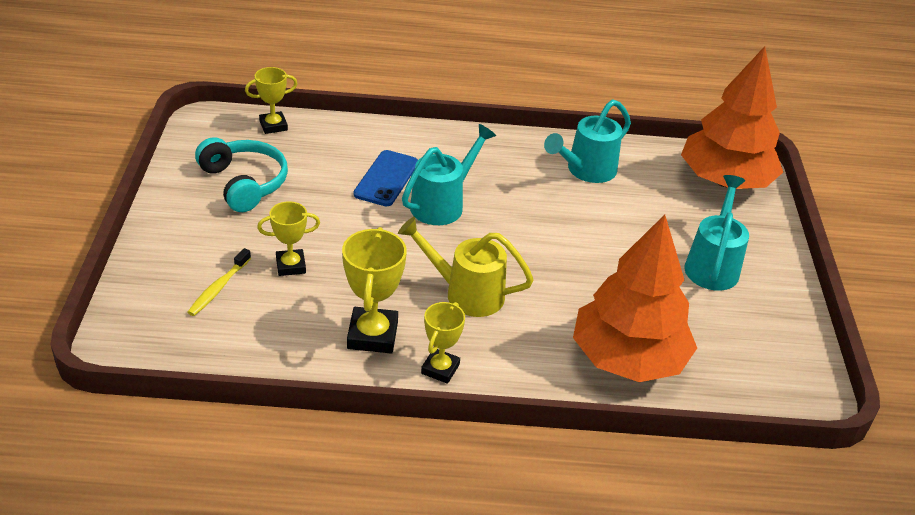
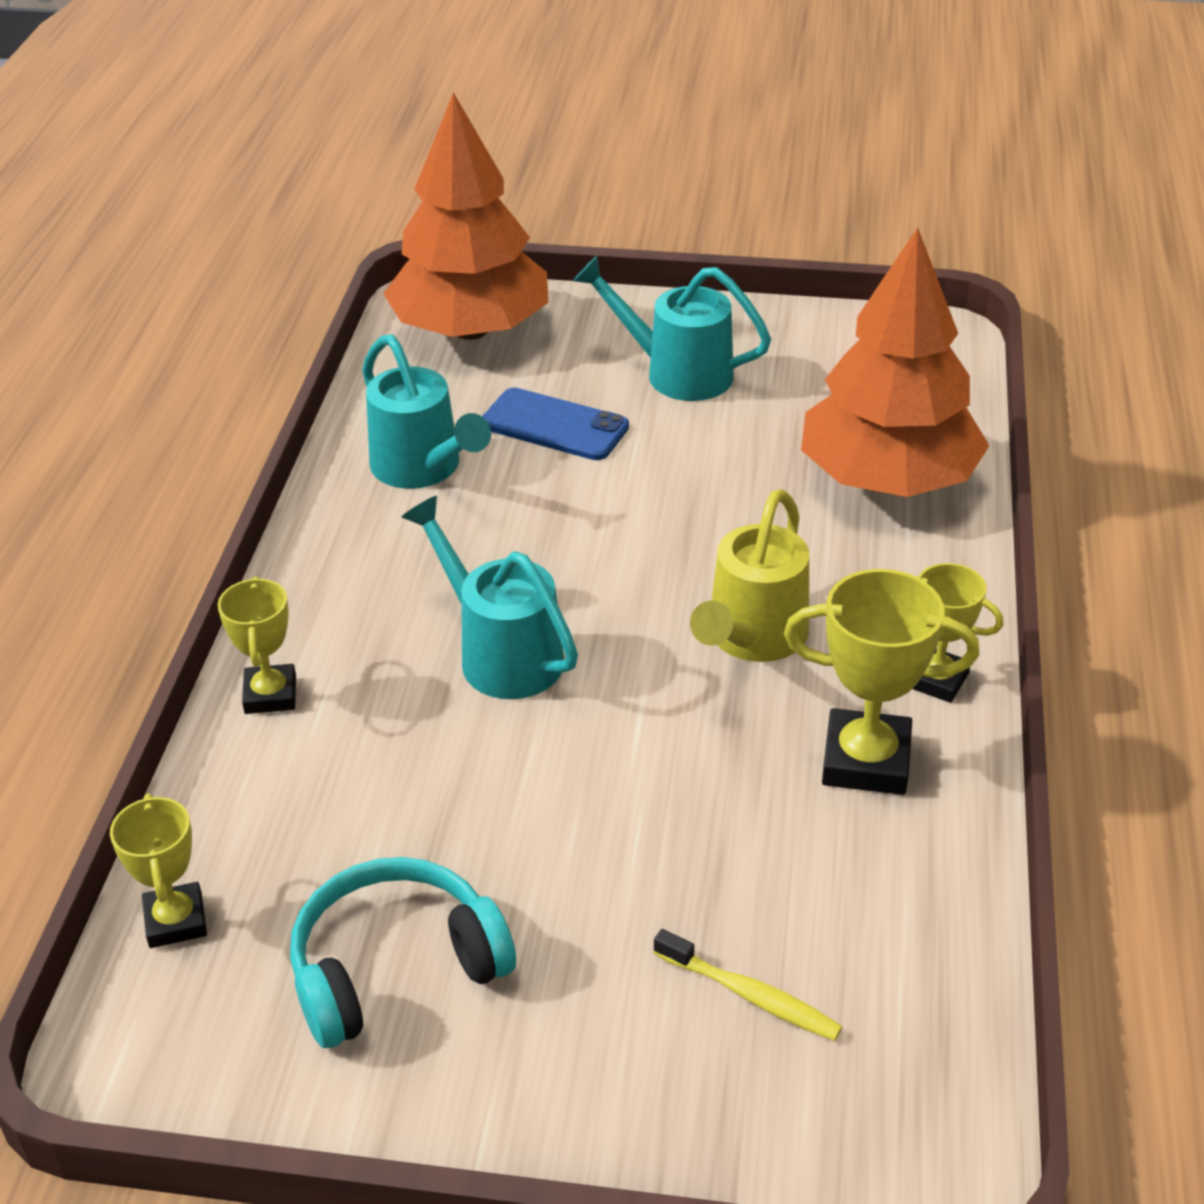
camera: 80 degrees left, 0 degrees up
yellow trophy [257,201,320,276] -> yellow trophy moved to [218,576,296,714]
blue phone [353,150,418,206] -> blue phone moved to [482,388,629,460]

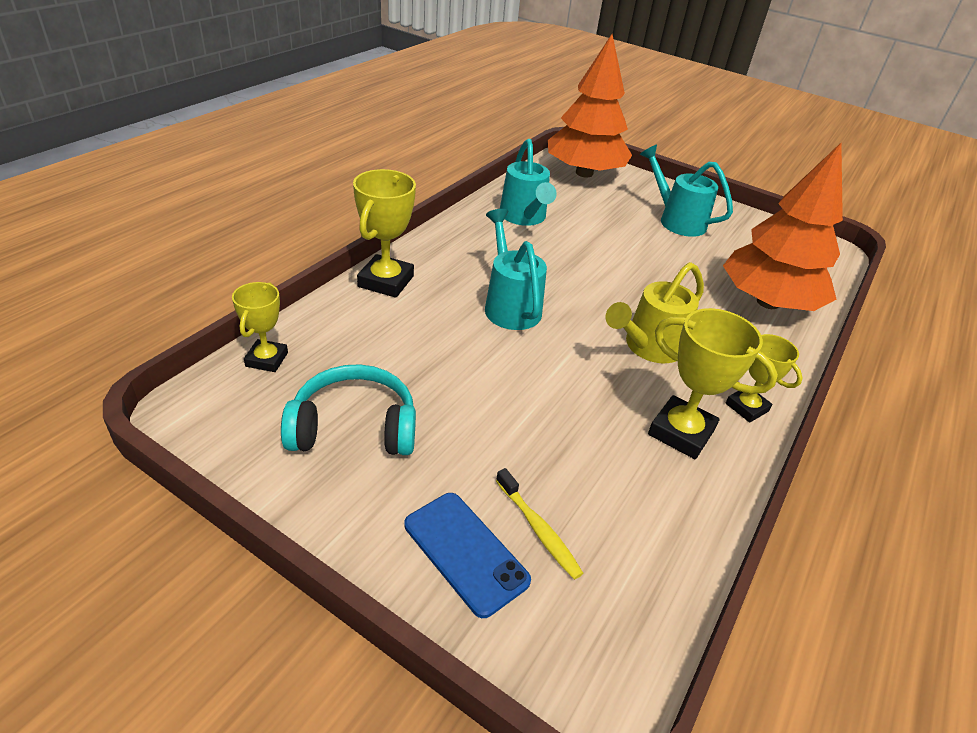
camera: 20 degrees right, 0 degrees up
yellow trophy [218,576,296,714] -> yellow trophy [353,169,416,298], size x1.57
blue phone [482,388,629,460] -> blue phone moved to [404,493,531,618]

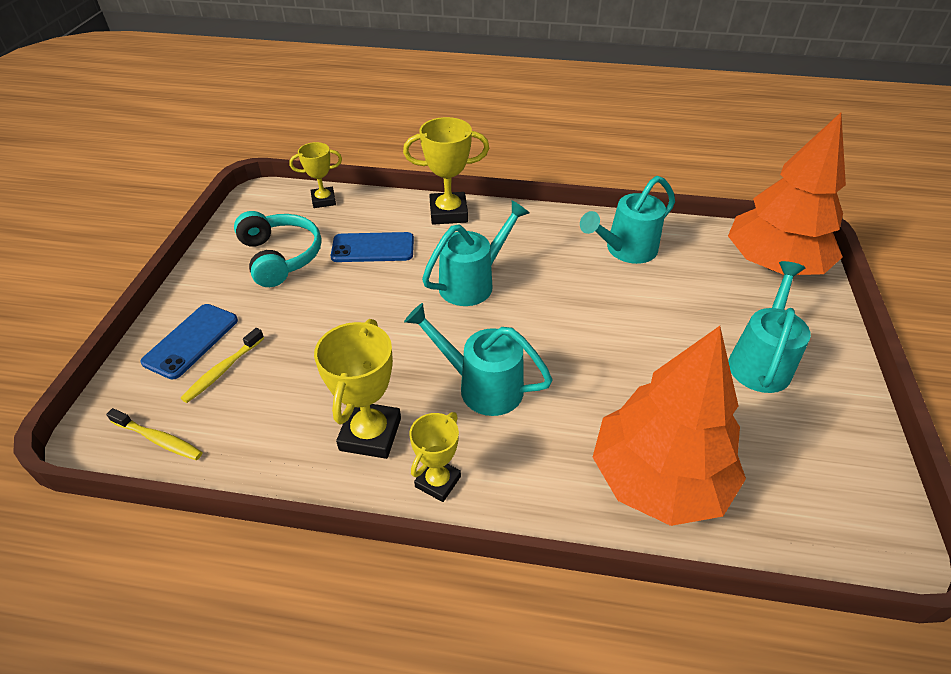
camera: 70 degrees right, 5 degrees up
yellow watering can [606,262,704,363] -> turquoise watering can [404,303,553,416]
none -> yellow toothbrush [106,408,202,460]
none -> blue phone [331,232,414,262]

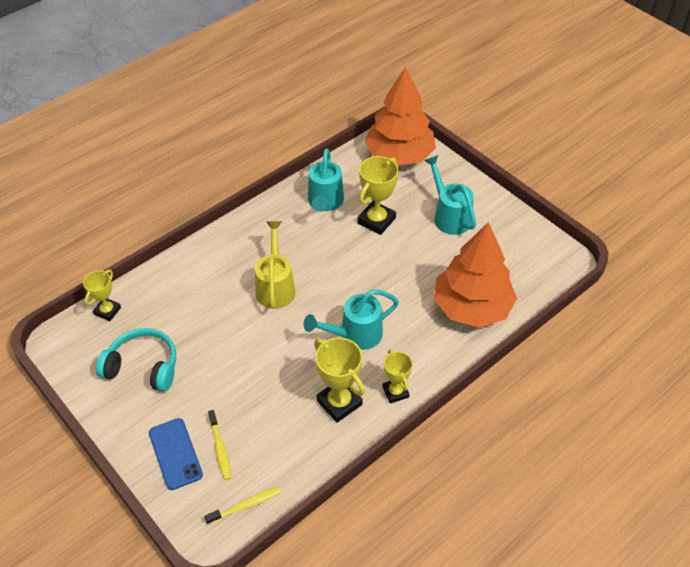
camera: 50 degrees left, 5 degrees up
blue phone [331,232,414,262] -> none
yellow trophy [403,117,489,225] -> yellow trophy moved to [358,156,399,235]
turquoise watering can [422,200,529,306] -> yellow watering can [255,221,296,309]

